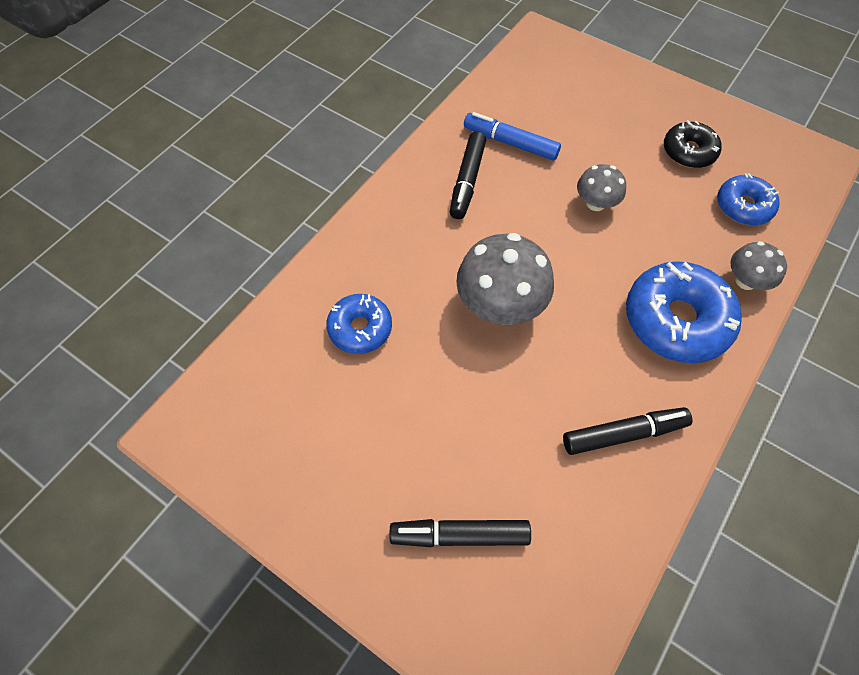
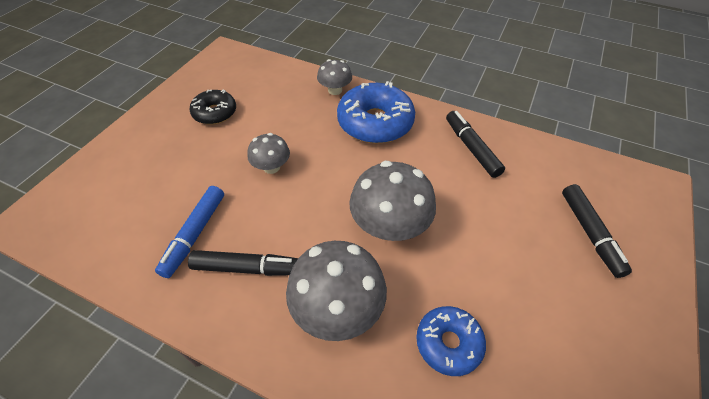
camera: 100 degrees left, 10 degrees down
blue donut [717,173,780,225] -> none
none -> grey mushroom [286,241,387,341]

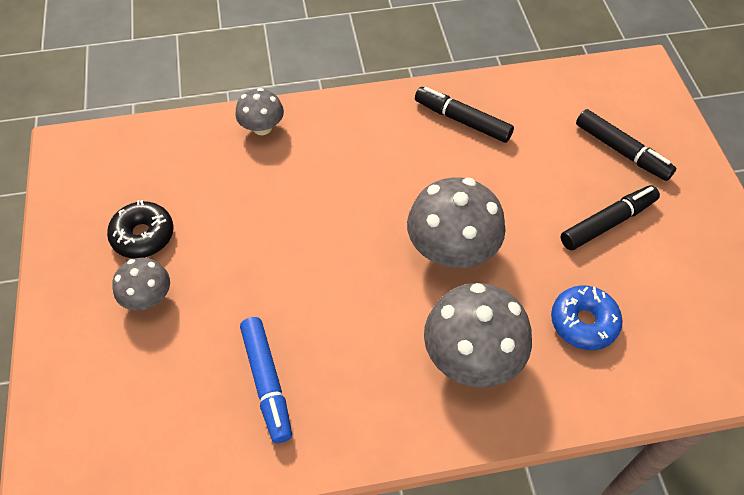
camera: 35 degrees left, 5 degrees up
black marker [188,250,298,276] -> black marker moved to [561,185,660,250]
grey mushroom [247,133,290,174] -> grey mushroom moved to [112,258,170,311]
blue donut [337,81,415,143] -> none

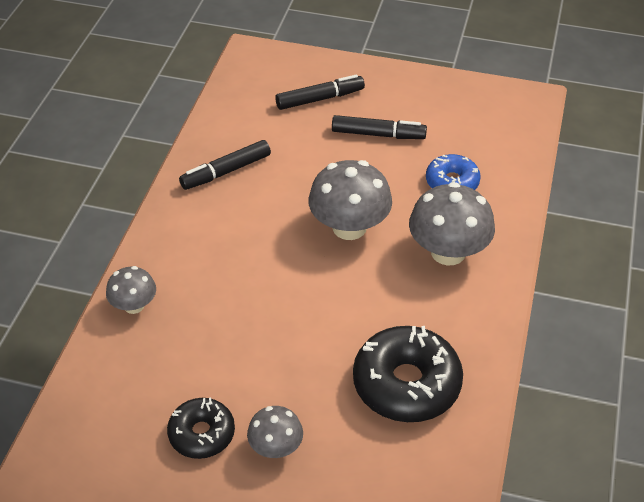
camera: 65 degrees left, 10 degrees down
blue marker [240,317,292,443] -> black donut [353,326,463,422]
black marker [561,185,660,250] -> black marker turned 105 degrees clockwise [332,115,427,139]

